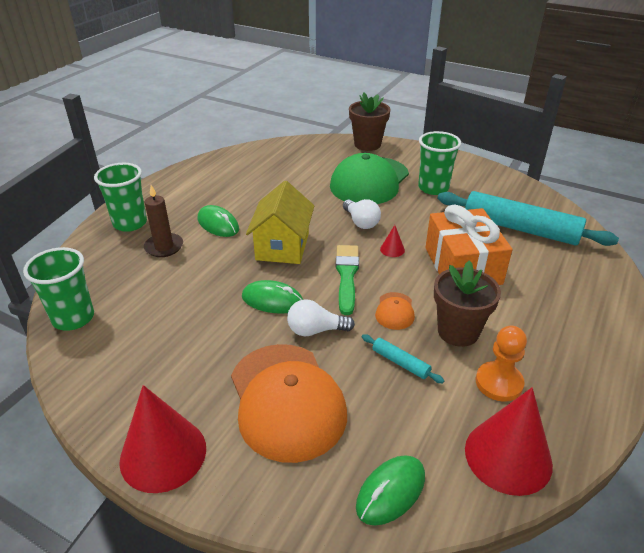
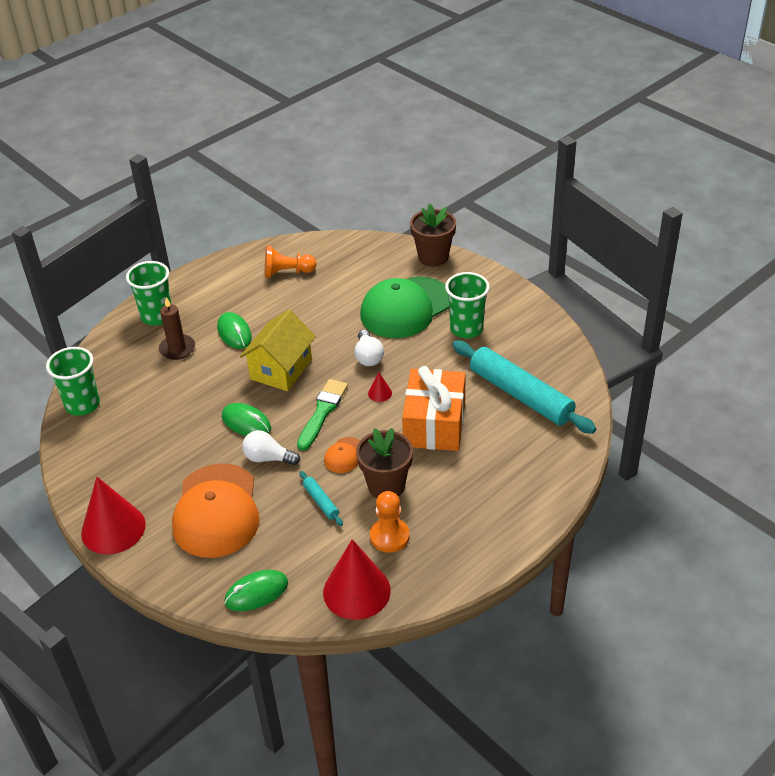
camera: 20 degrees right, 5 degrees up
none -> orange pawn [265,246,316,278]

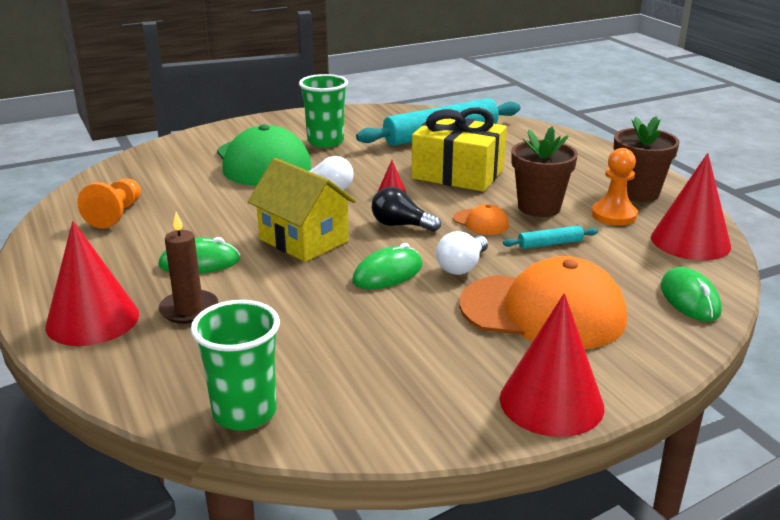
camera: 75 degrees left, 15 degrees down
green cup [126,261,171,326] -> red cone [45,221,139,346]
green brush [297,379,348,451] -> black light bulb [372,187,441,232]
orange gift [402,366,466,451] -> yellow gift [411,108,507,192]
brown flower pot [410,204,456,267] -> brown flower pot moved to [613,116,680,202]

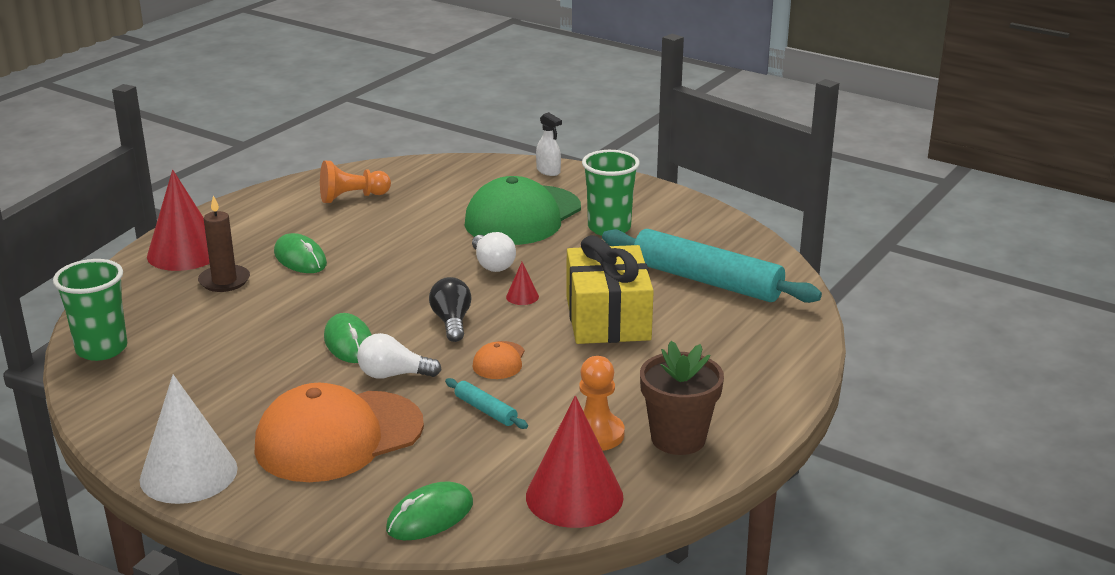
camera: 60 degrees right, 0 degrees up
yellow house [247,158,356,262] -> none
green mouse [352,243,422,289] -> green mouse turned 45 degrees clockwise [324,313,372,363]
orange cap [459,256,627,349] -> orange cap turned 75 degrees clockwise [254,383,424,482]
red cone [500,293,604,437] -> white cone [140,375,238,504]
brown flower pot [512,127,578,217] -> none
none -> white spray bottle [536,112,562,176]

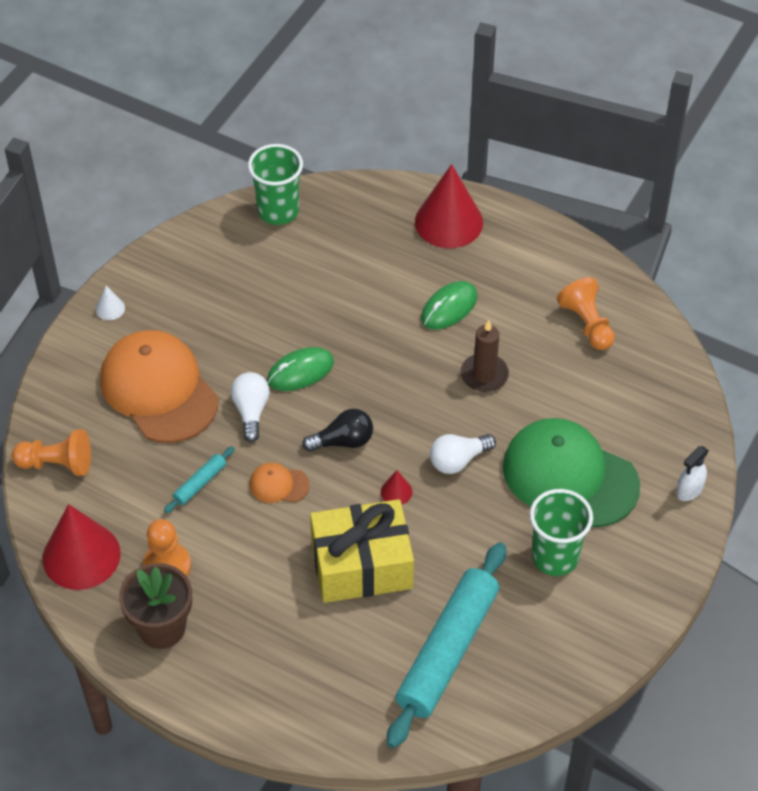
camera: 85 degrees right, 25 degrees up
white cone [140,375,238,504] -> white cone [95,286,125,320], size x0.42
brown candle [198,196,250,292] -> brown candle moved to [460,320,509,392]
green mouse [386,481,473,540] -> orange pawn [11,429,91,476]

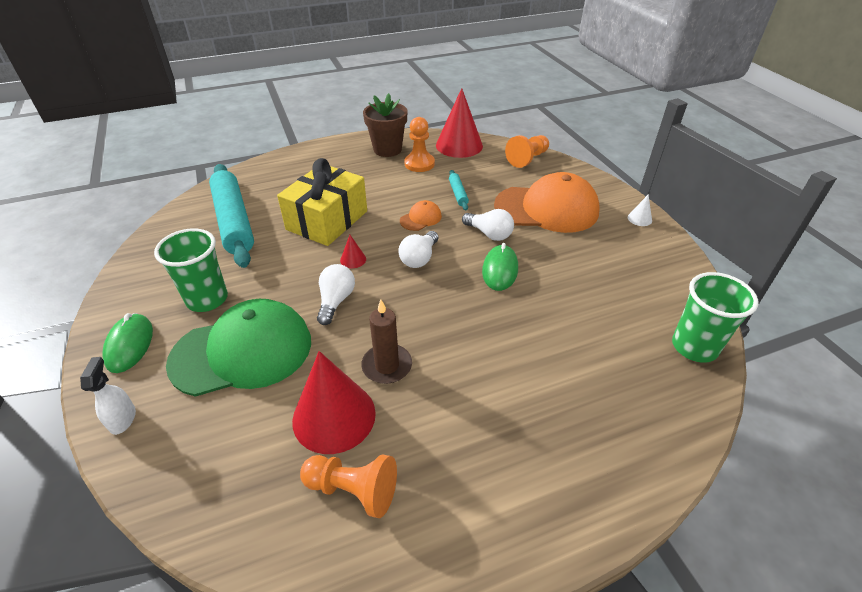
camera: 130 degrees right, 10 degrees down
black light bulb [302,409,373,452] -> white light bulb [398,231,438,268]
red cone [415,164,483,248] -> red cone moved to [292,351,376,454]
green mouse [421,281,478,330] -> green mouse moved to [102,313,153,373]

